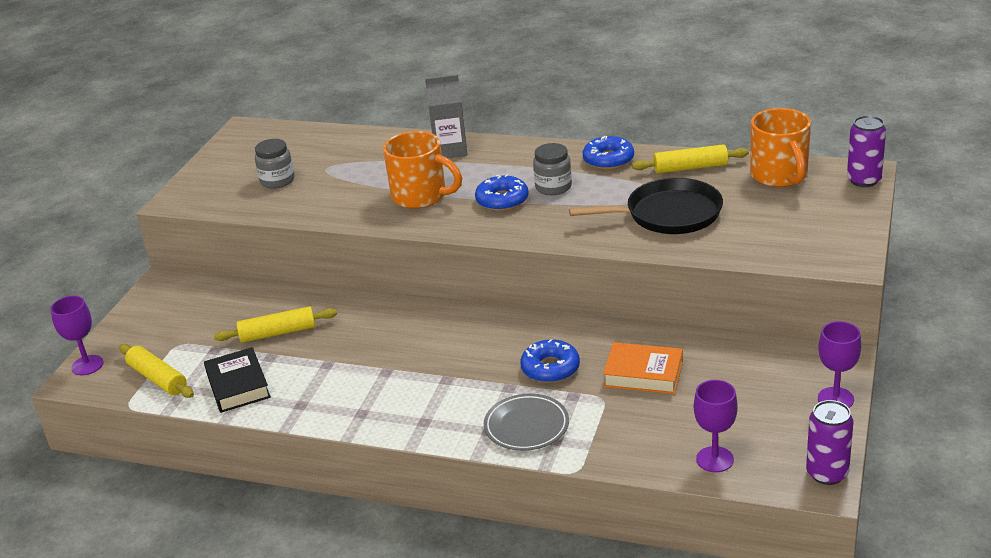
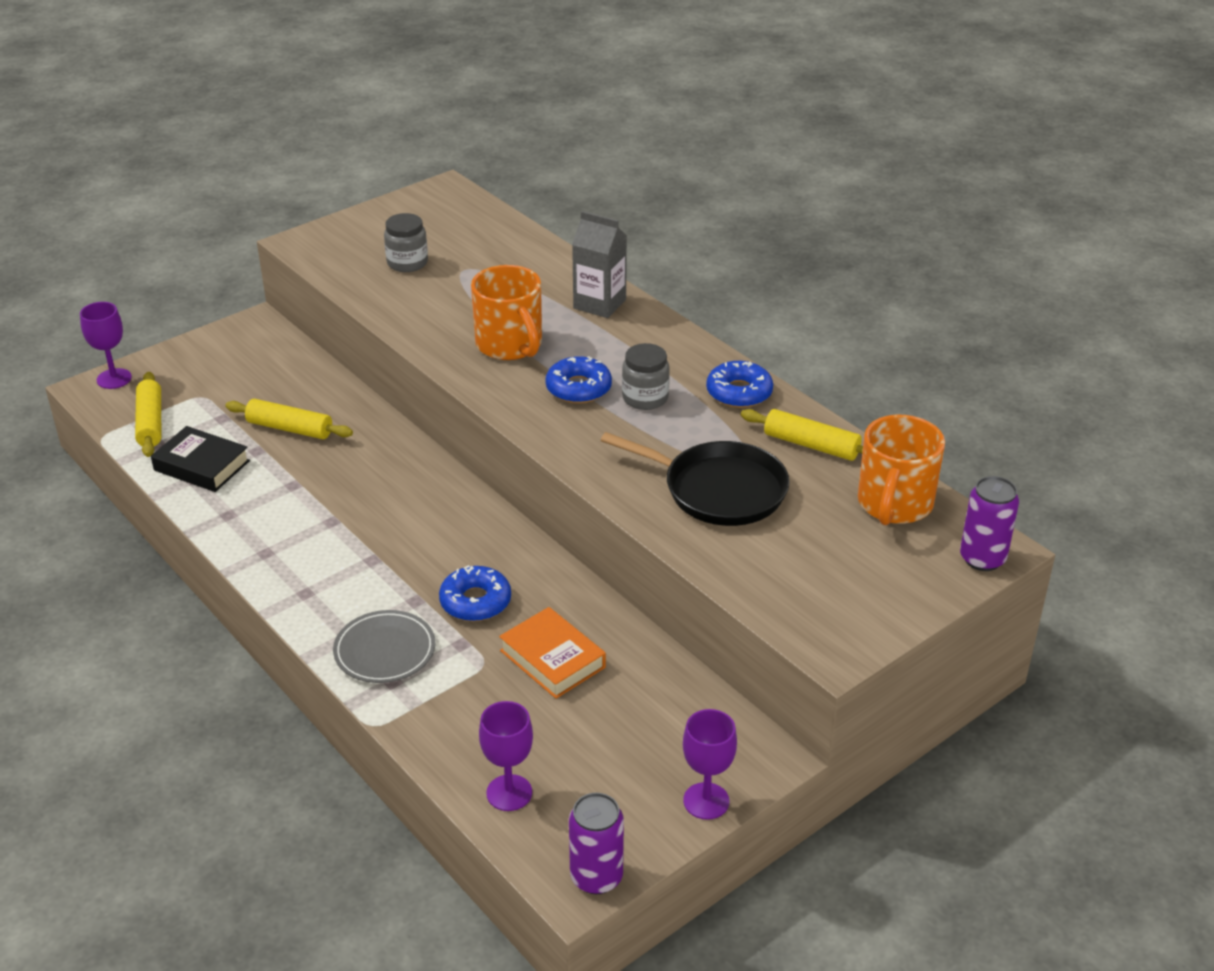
camera: 30 degrees right, 5 degrees up
black book [204,347,271,413] -> black book turned 75 degrees counterclockwise [151,426,250,492]

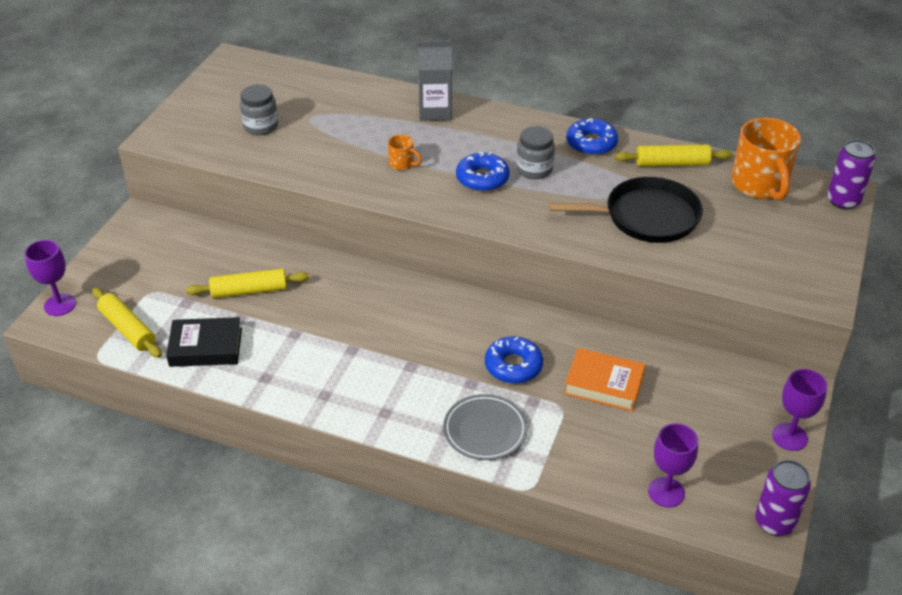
camera: 30 degrees left, 5 degrees up
orange mug [471,265,542,360] -> orange mug [388,135,422,170], size x0.45

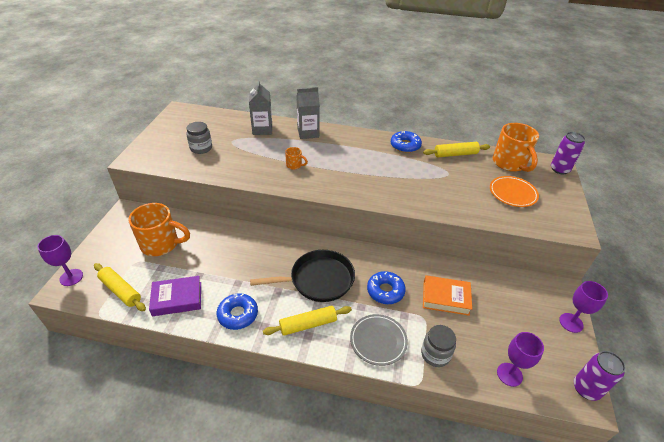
camera: 10 degrees left, 0 degrees up
black book [166,317,242,367] -> purple book [149,276,201,316]
yellow rolling pin [186,268,309,298] -> yellow rolling pin moved to [263,306,352,336]
blue donut [456,152,510,192] -> blue donut moved to [217,293,258,330]
grey jar [516,126,555,179] -> grey jar moved to [421,325,456,367]
black pan [549,177,703,243] -> black pan moved to [250,250,355,302]
none -> orange mug [128,203,190,256]
none -> grey carton [249,80,272,135]
none -> orange plate [490,176,539,207]

